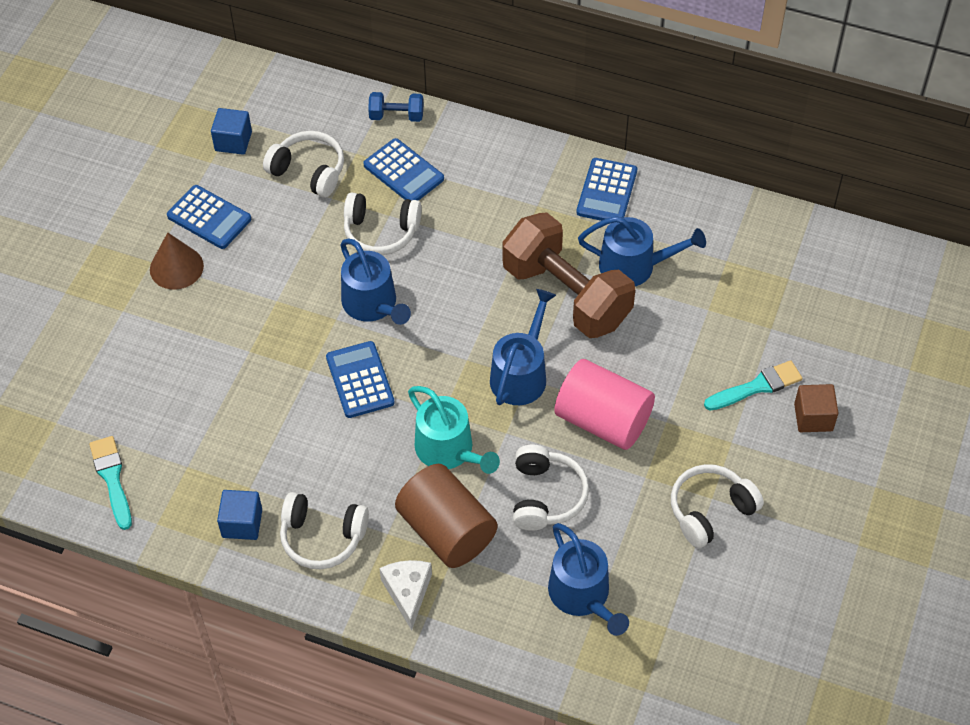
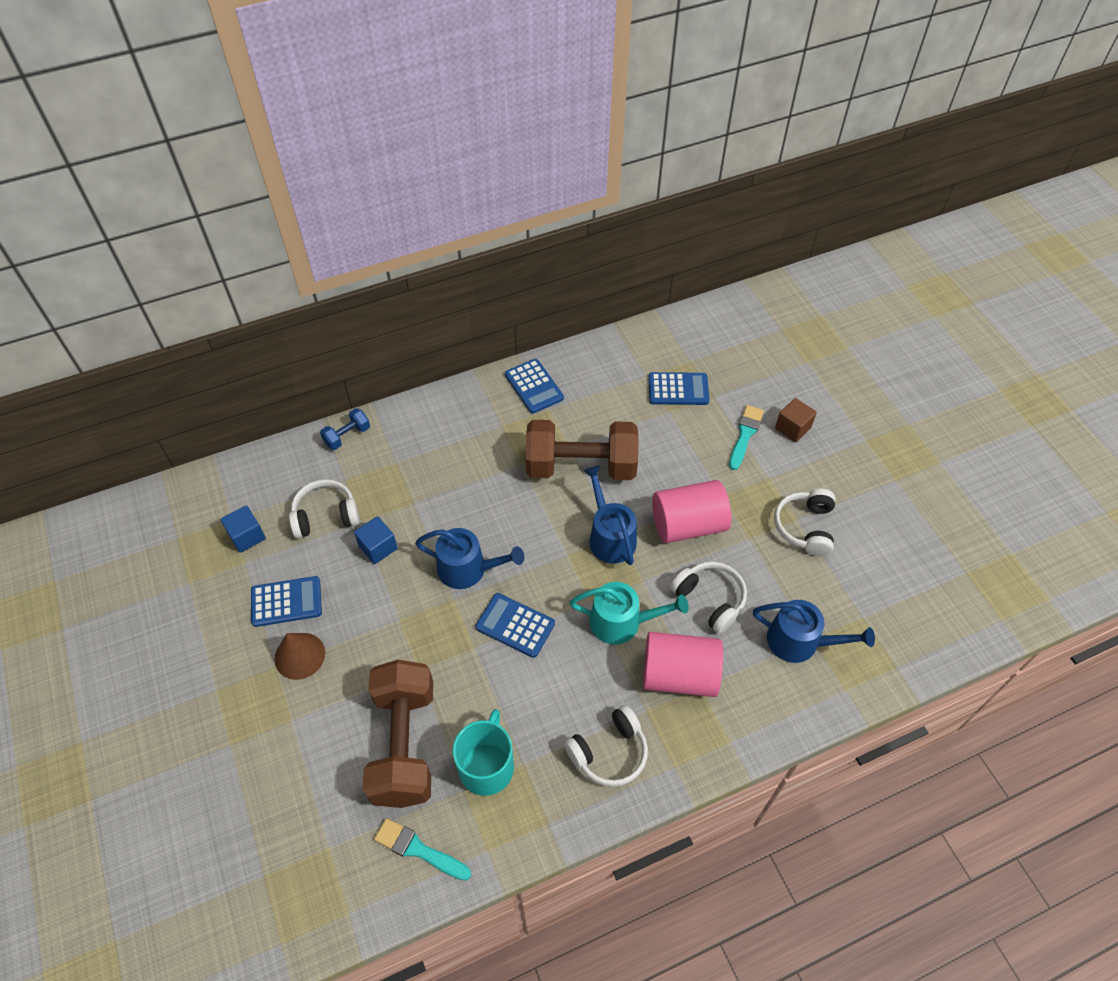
camera: 45 degrees left, 0 degrees up
blue cube [217,490,262,540] -> blue cube moved to [354,516,398,564]
white headphones [344,192,422,255] -> none
blue calculator [363,138,444,201] -> blue calculator moved to [648,372,710,405]
white cheese [379,560,432,631] -> none
brown cylinder [395,464,498,568] -> pink cylinder [643,632,723,697]
blue watering can [578,216,706,286] -> none
none -> brown dumbbell [363,660,433,808]
none -> turquoise mug [453,709,514,796]

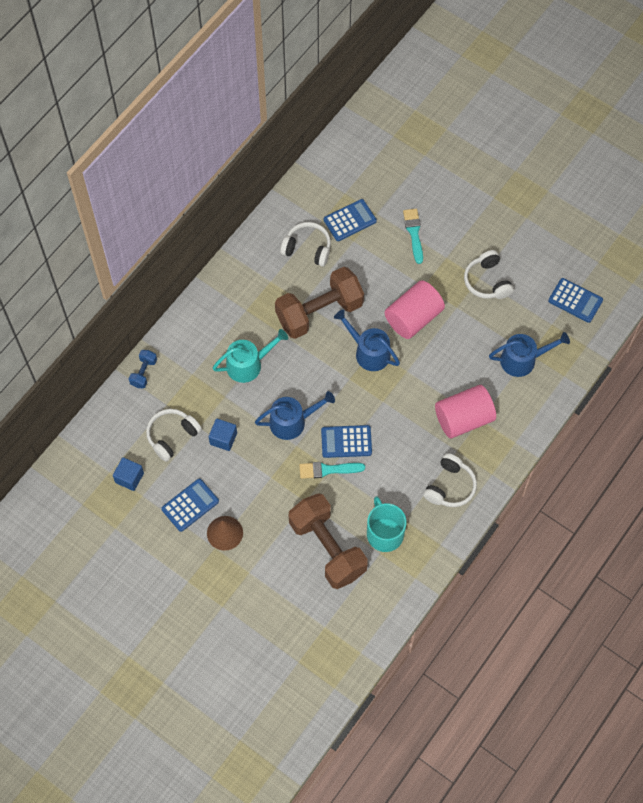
camera: 30 degrees left, 10 degrees up
turquoise brush [374,818,471,881] -> turquoise brush moved to [299,462,365,479]
blue calculator [505,359,564,414] -> blue calculator moved to [548,278,603,323]
turquoise watering can [570,582,689,644] -> turquoise watering can moved to [212,329,288,383]
white headphones [670,561,747,634] -> white headphones moved to [280,222,331,267]
brown cube [775,398,817,442] -> none

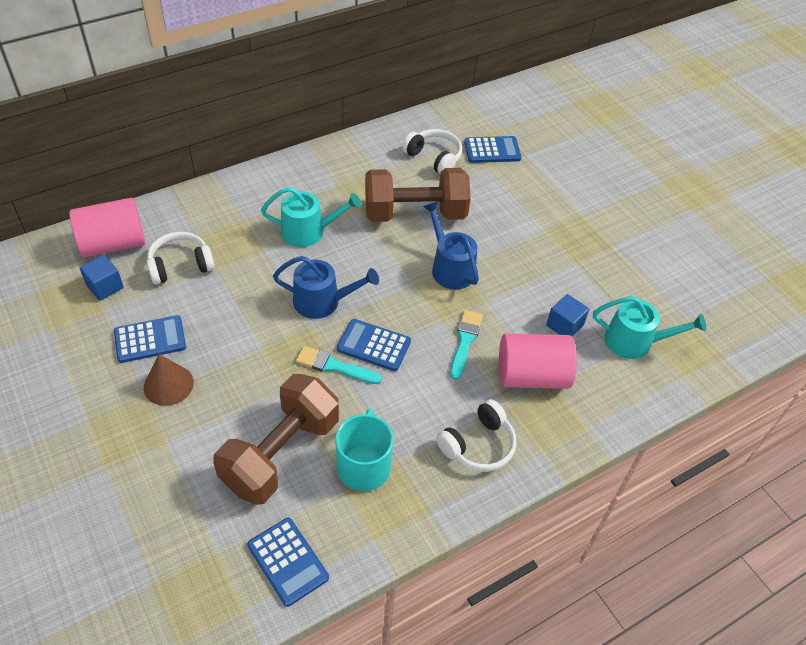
camera: 20 degrees right, 15 degrees down
blue dumbbell [129,350,157,388] -> none
blue cube [209,418,237,451] -> blue cube moved to [546,294,589,336]
brown dumbbell [289,493,368,589] -> brown dumbbell turned 45 degrees clockwise [213,374,339,505]
pink cylinder [385,280,445,339] -> pink cylinder moved to [69,198,145,258]
turquoise brush [403,209,423,264] -> turquoise brush moved to [450,310,483,380]
white headphones [464,250,514,299] -> none
blue watering can [489,332,570,377] -> turquoise watering can [593,296,706,359]
blue calculator [548,278,603,323] -> blue calculator moved to [247,518,329,607]

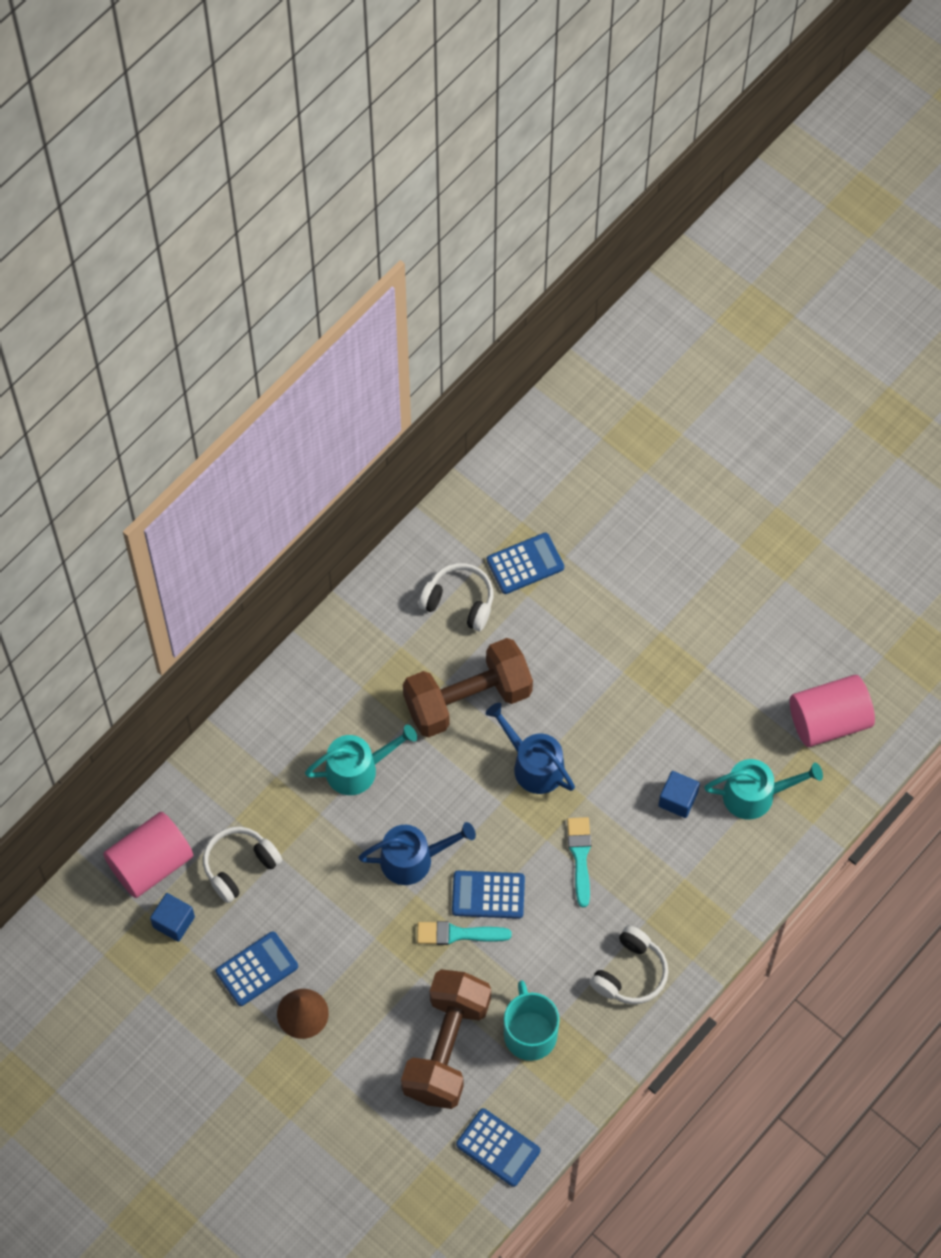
camera: 15 degrees left, 15 degrees up
pink cylinder [499,333,577,389] -> pink cylinder moved to [790,675,875,747]

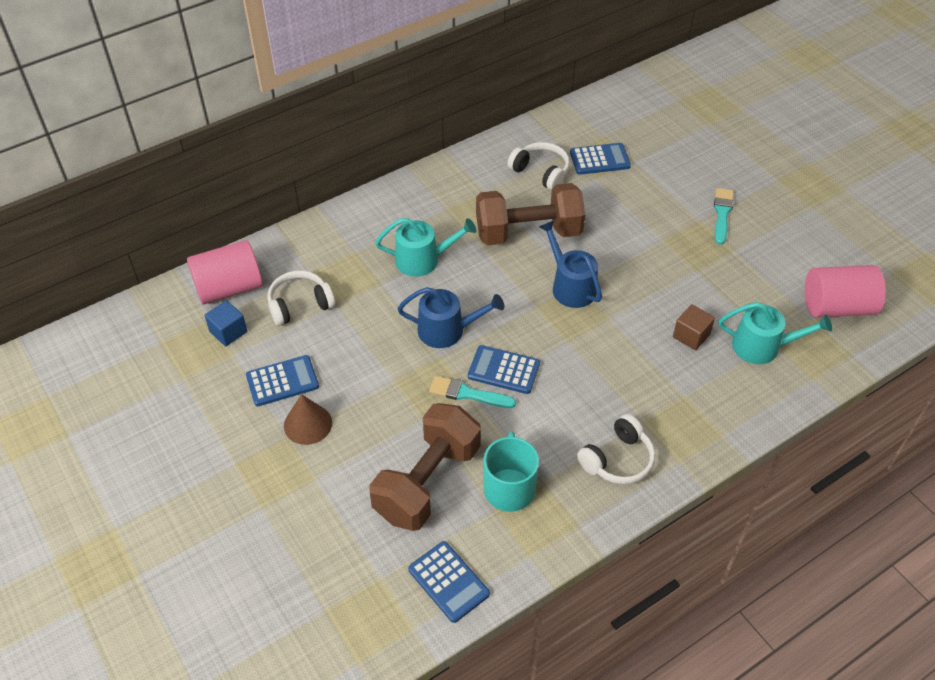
camera: 15 degrees right, 15 degrees down
turquoise brush [567,817,591,907] -> turquoise brush moved to [714,188,734,245]
blue cube [658,771,700,818] -> brown cube [673,304,715,350]

